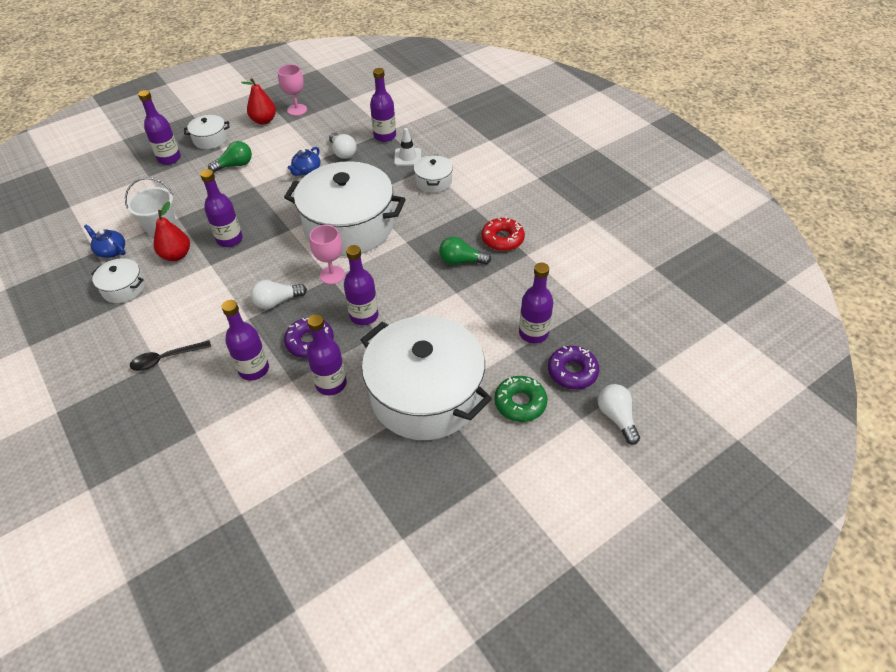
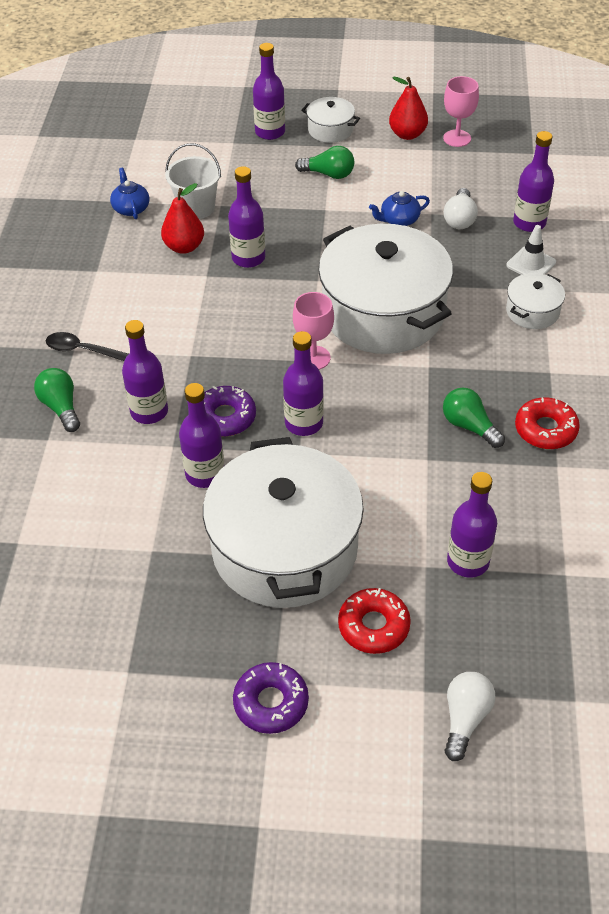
camera: 40 degrees right, 0 degrees up
white pot [91,258,145,303] -> none
white light bulb [251,280,307,309] -> none
green donut [494,376,547,422] -> red donut [338,588,411,654]
purple donut [548,346,599,389] -> purple donut moved to [233,662,309,734]
none -> green light bulb [34,368,80,432]

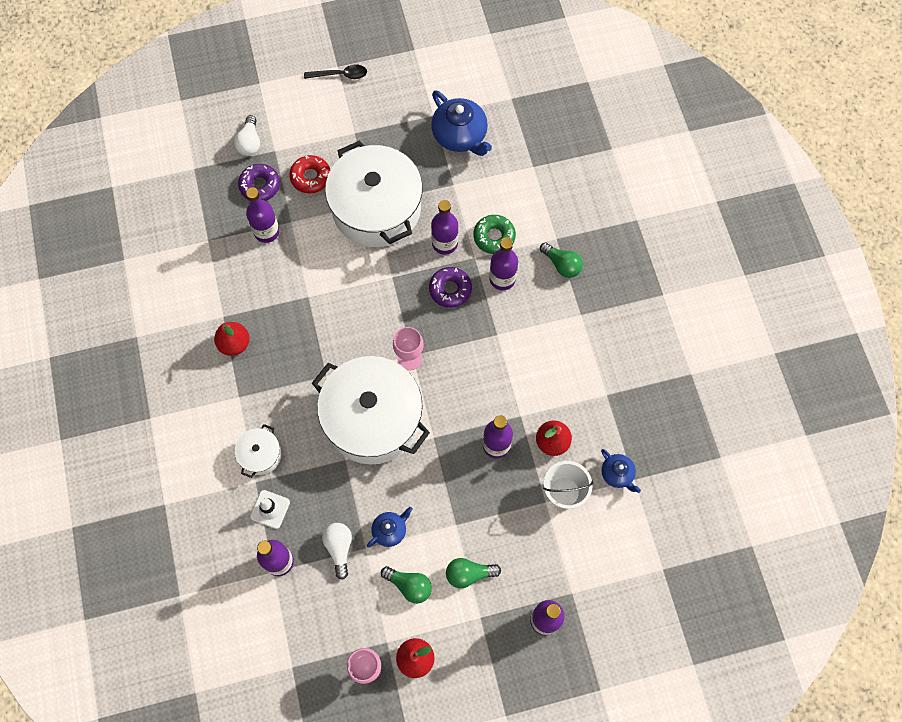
camera: 160 degrees right, 20 degrees up
black spoon [46,332,128,361] -> black spoon moved to [304,64,367,79]
purple donut [233,662,309,734] -> purple donut moved to [238,164,280,201]
purple bottle [283,331,324,436] -> none
white pot [301,97,360,143] -> none
green light bulb [443,387,505,448] -> green light bulb moved to [381,566,432,604]
red donut [515,397,580,449] -> red pear [214,322,249,356]
none -> blue teapot [431,90,492,156]
none -> green donut [473,215,516,254]

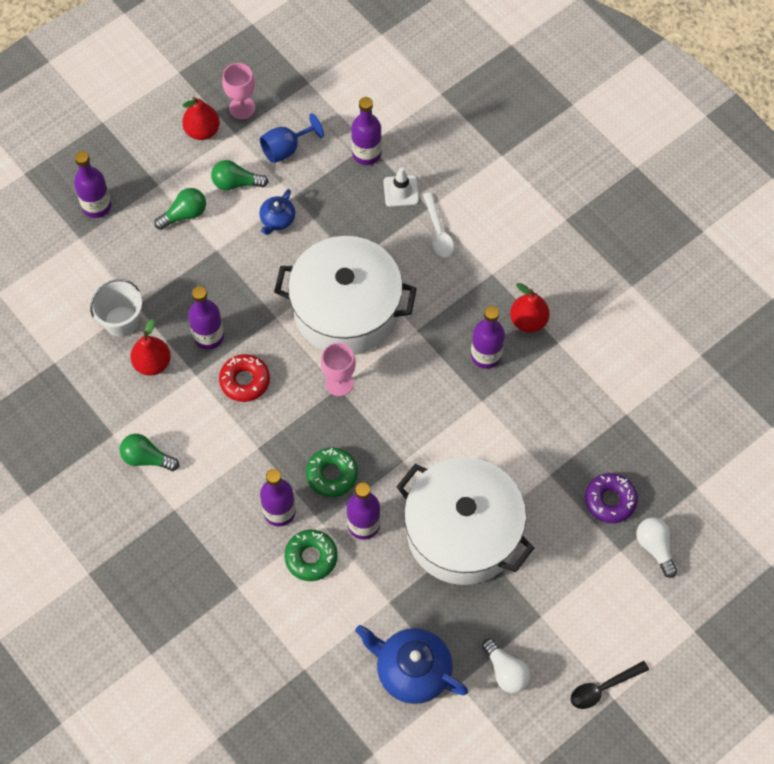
camera: 155 degrees right, 5 degrees down
white pot [235,424,282,478] -> white spoon [423,192,454,257]
purple bottle [246,187,280,243] -> purple bottle moved to [471,306,505,369]
red donut [289,155,330,194] -> red donut moved to [219,354,270,402]
white light bulb [322,523,352,580] -> white light bulb moved to [482,638,530,693]
purple donut [429,267,472,308] -> green donut [306,447,358,497]
green light bulb [540,242,583,278] -> green light bulb moved to [120,434,179,471]
blue teapot [601,449,641,493] -> none
none -> blue goblet [260,113,324,163]

